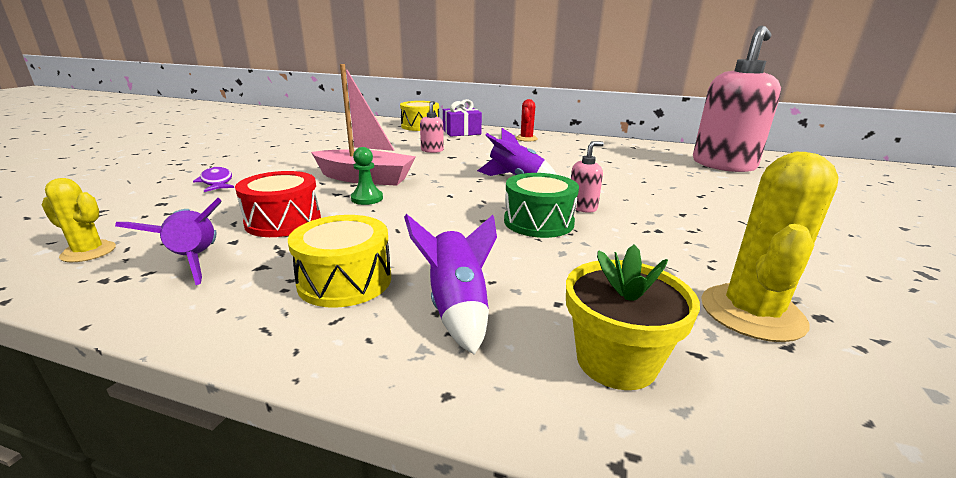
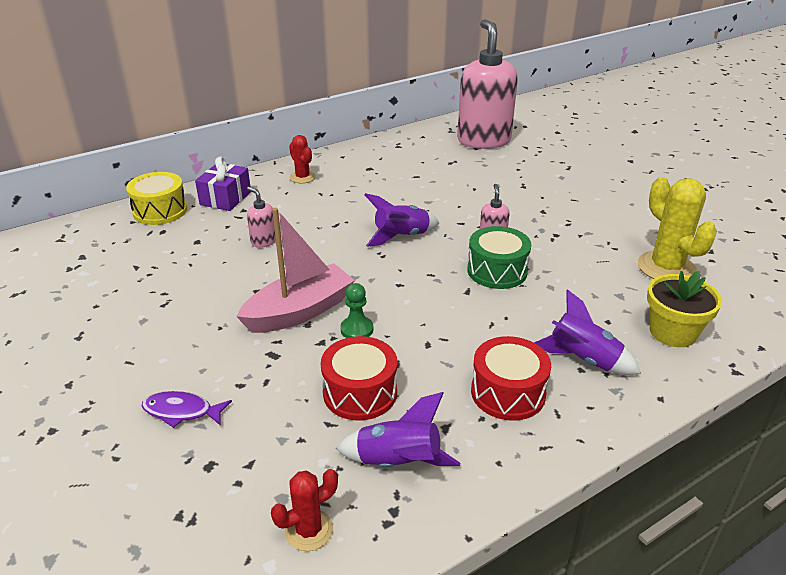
camera: 50 degrees left, 10 degrees up
yellow cactus [42,178,116,262] -> red cactus [271,469,338,551]
yellow drum [288,215,391,308] -> red drum [471,336,551,421]

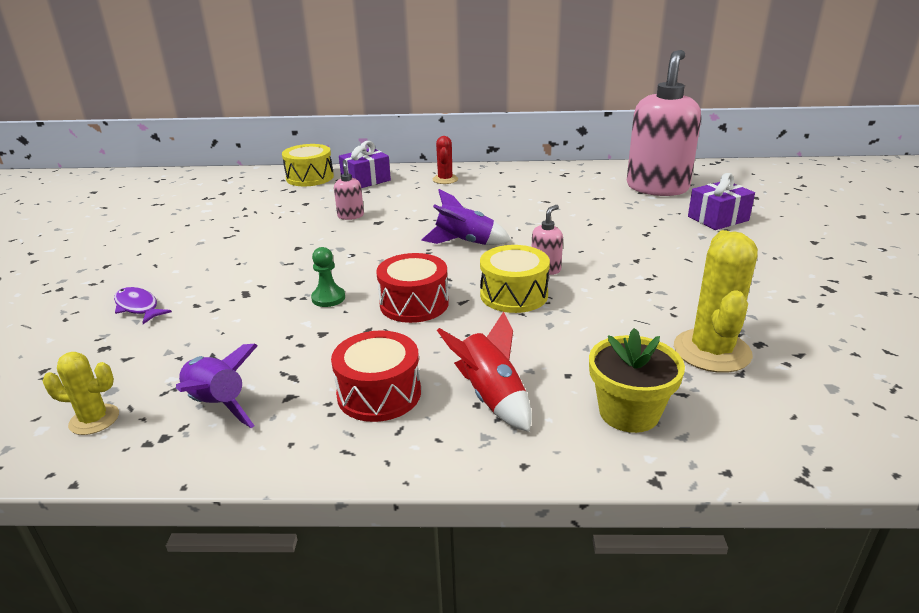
camera: 35 degrees right, 5 degrees down
pink boat [236,208,355,333] -> none
red cactus [271,469,338,551] -> yellow cactus [43,352,119,435]
red drum [321,336,397,420] -> red drum moved to [376,253,448,323]
green drum [467,226,531,289] -> yellow drum [480,245,550,313]
purple rocket [534,289,641,375] -> red rocket [437,311,532,432]
none -> purple gift [688,173,755,230]

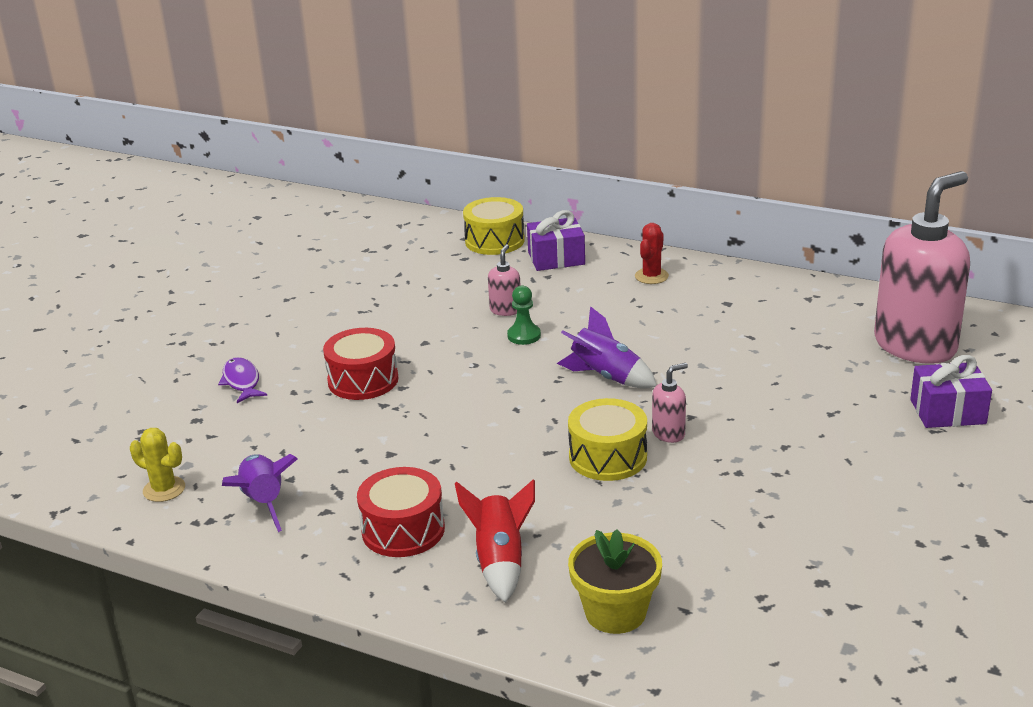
camera: 25 degrees right, 0 degrees up
green pawn [311,247,345,307] -> green pawn moved to [507,285,541,345]
red drum [376,253,448,323] -> red drum moved to [323,328,398,400]
yellow cactus [674,230,758,373] -> none

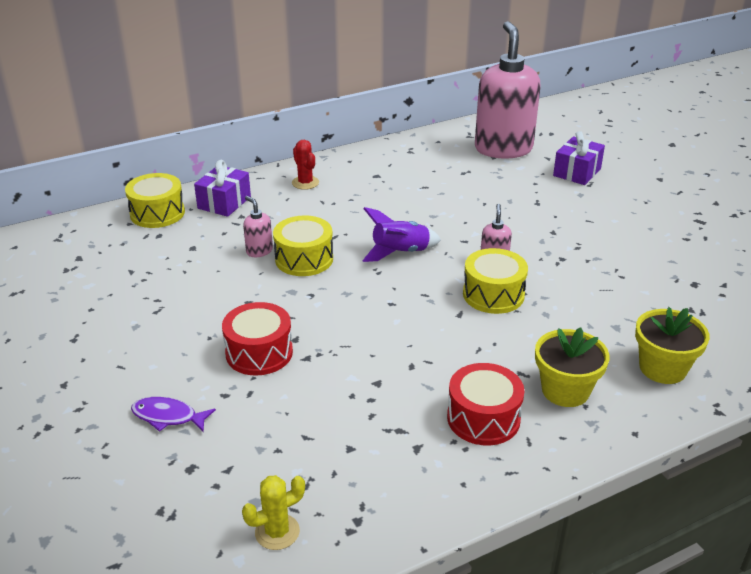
camera: 55 degrees left, 5 degrees up
purple rocket [222,454,298,532] -> none
red rocket [455,479,535,603] -> yellow flower pot [535,328,610,407]
green pawn [507,285,541,345] -> yellow drum [273,215,333,276]

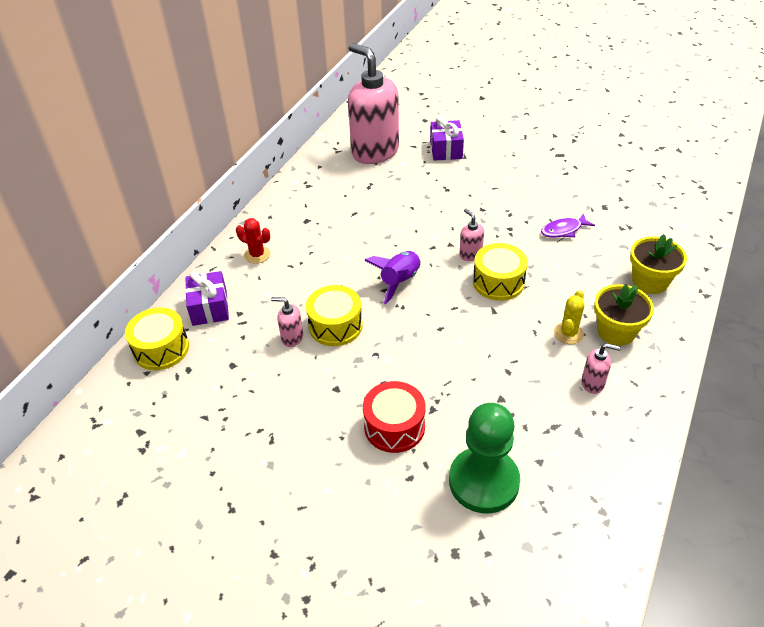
camera: 35 degrees left, 10 degrees up
purple fish [131,397,216,432] -> purple fish moved to [541,213,595,238]
yellow cactus [242,475,305,550] -> yellow cactus moved to [554,290,584,344]
red drum [447,363,525,445] -> pink soap dispenser [581,343,621,394]
none -> green pawn [449,403,520,514]

